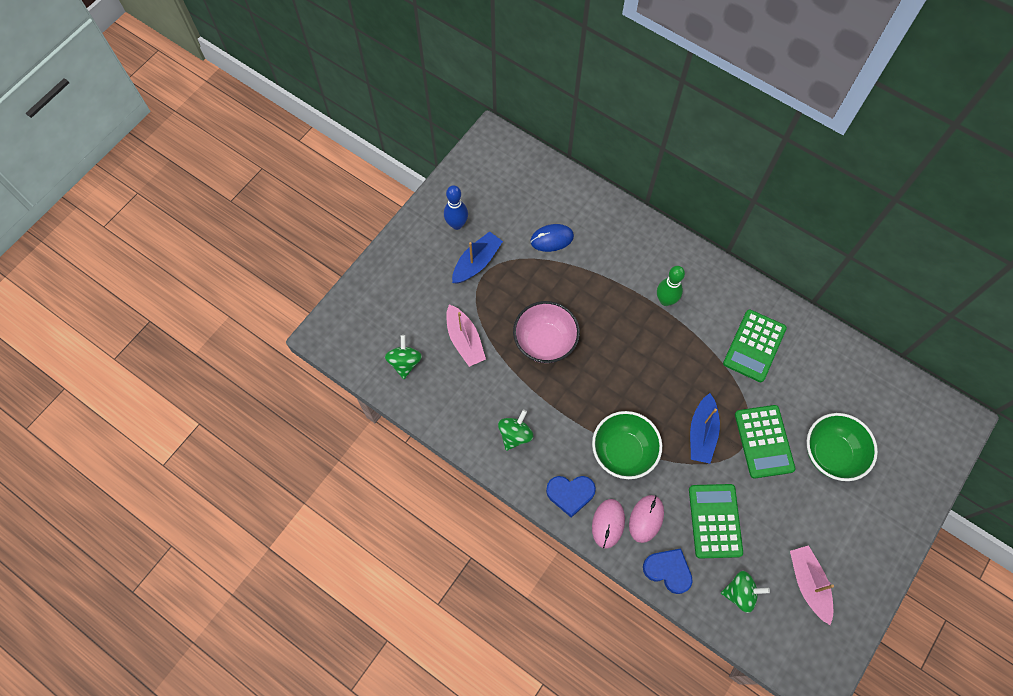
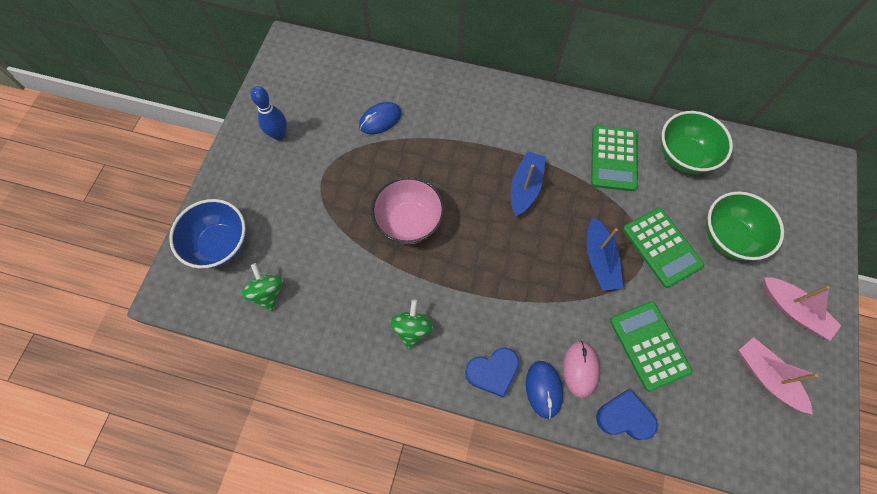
camera: 20 degrees left, 0 degrees up
pink boat [446,304,486,367] -> pink boat moved to [763,277,842,341]
blue boat [452,231,503,284] -> blue boat moved to [511,151,546,216]
green bowl [592,411,662,479] -> green bowl moved to [661,111,733,174]
pink mouse [592,499,625,549] -> blue mouse [526,361,563,419]
green bowling pin [657,266,685,306] -> none
green spinning top [721,571,770,613] -> none
none -> blue bowl [169,199,246,268]

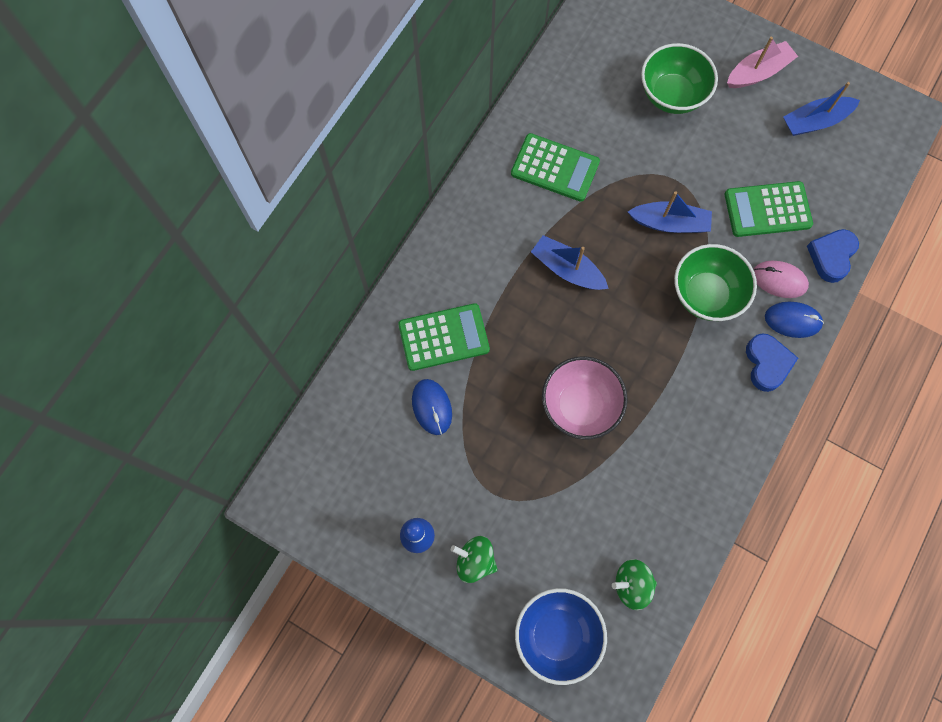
camera: 75 degrees left, 5 degrees up
green spinning top [390,299,433,350] -> green spinning top moved to [451,536,498,583]
green calculator [623,208,704,288] -> green calculator moved to [398,303,490,371]
green bowl [661,111,733,174] -> green bowl moved to [674,244,757,321]
pink boat [739,337,818,414] -> blue boat [783,82,860,136]

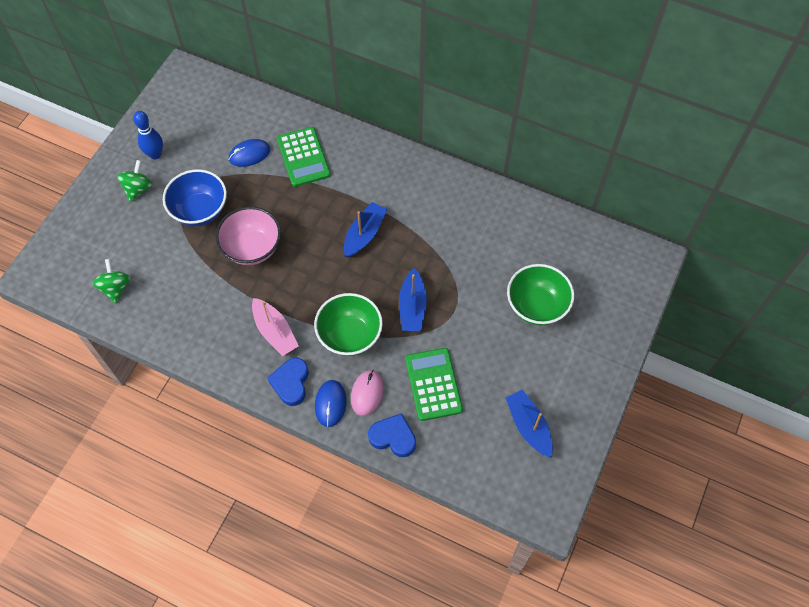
camera: 85 degrees right, 10 degrees down
green calculator [511,133,600,202] -> none
blue bowl [515,588,607,685] -> blue bowl moved to [163,169,227,226]
pink boat [727,37,798,88] -> pink boat moved to [252,298,299,356]
blue heart [746,333,798,392] -> blue heart turned 105 degrees clockwise [267,358,309,406]

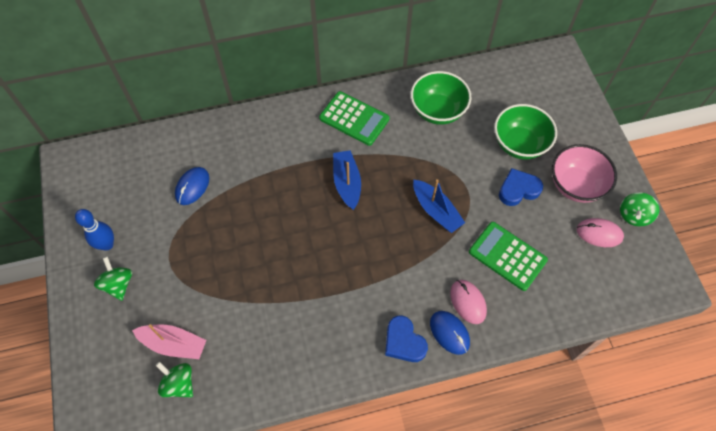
camera: 40 degrees left, 0 degrees up
blue bowl [163,169,227,226] -> none
pink bowl [216,207,281,265] -> pink bowl moved to [552,144,617,203]
pink boat [252,298,299,356] -> pink boat moved to [132,324,206,359]
green calculator [277,127,331,187] -> green calculator moved to [319,91,390,146]
green bowl [314,293,383,356] -> green bowl moved to [411,71,472,125]
blue heart [368,413,416,457] -> blue heart moved to [499,168,543,206]
blue boat [505,389,553,458] -> pink mouse [576,218,624,247]
none -> green spinning top [620,192,660,226]

